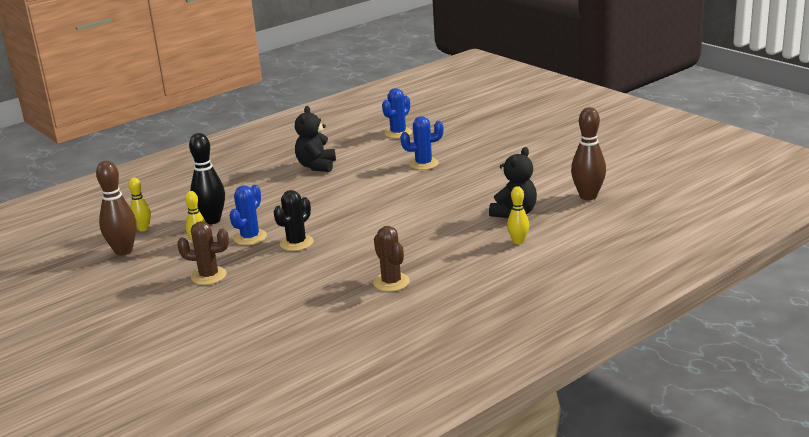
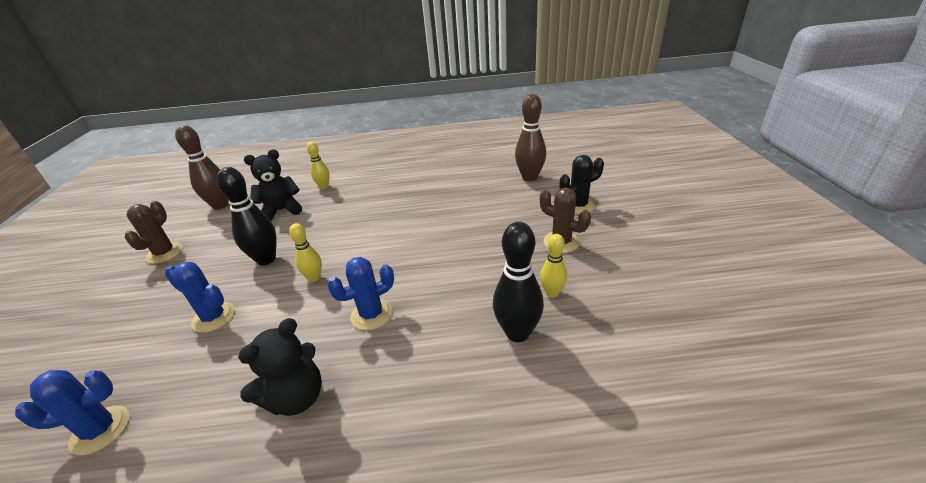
camera: 145 degrees left, 10 degrees up
brown bowling pin [96,161,137,255] -> brown bowling pin moved to [515,94,546,181]
yellow bowling pin [128,177,151,231] -> yellow bowling pin moved to [289,223,322,282]
blue cactus [229,185,267,245] -> blue cactus moved to [327,257,394,330]
black cactus [273,190,313,251] -> black cactus moved to [559,155,604,214]
brown cactus [373,226,410,292] -> brown cactus moved to [125,201,183,264]
none -> black bowling pin [217,167,277,265]

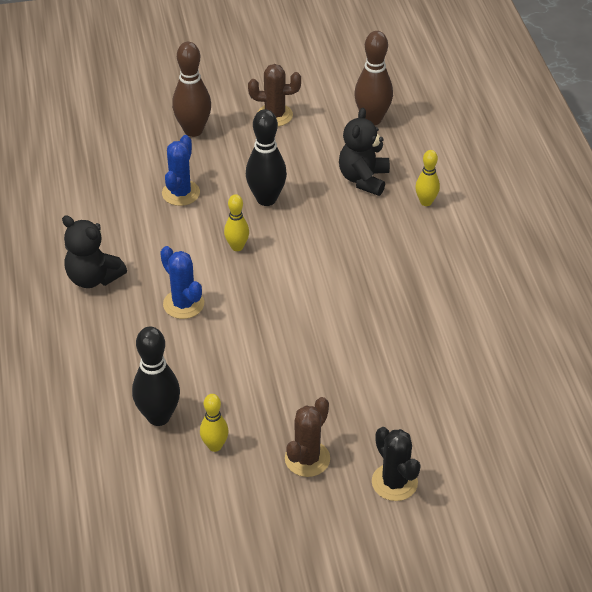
camera: 80 degrees right, 10 degrees up
blue cactus [15,370,130,455] -> none
black teddy bear [244,149,302,221] -> black teddy bear turned 135 degrees counterclockwise [339,108,390,196]
brown bowling pin [515,94,546,181] -> brown bowling pin moved to [172,42,211,137]

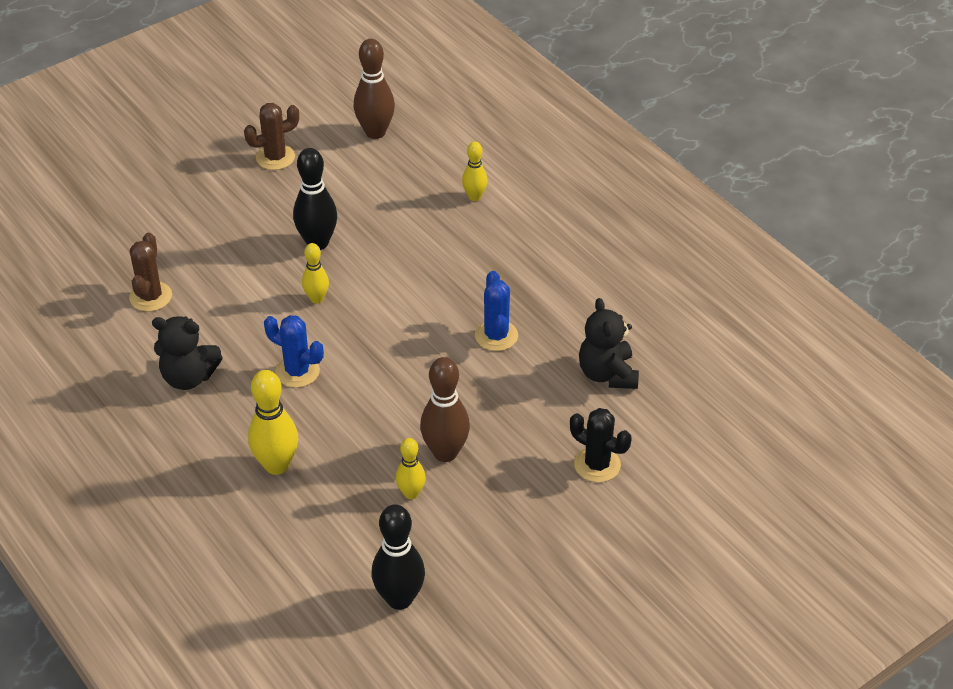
camera: 25 degrees left, 0 degrees up
black bowling pin [132,326,180,426] -> black bowling pin moved to [372,504,425,610]
blue cactus [162,135,200,206] -> blue cactus moved to [475,271,518,351]
brown bowling pin [172,42,211,137] -> brown bowling pin moved to [420,357,470,462]
brown cactus [285,397,330,477] -> brown cactus moved to [129,233,172,312]
black teddy bear [339,108,390,196] -> black teddy bear moved to [579,298,639,389]
none -> yellow bowling pin [248,370,298,475]

